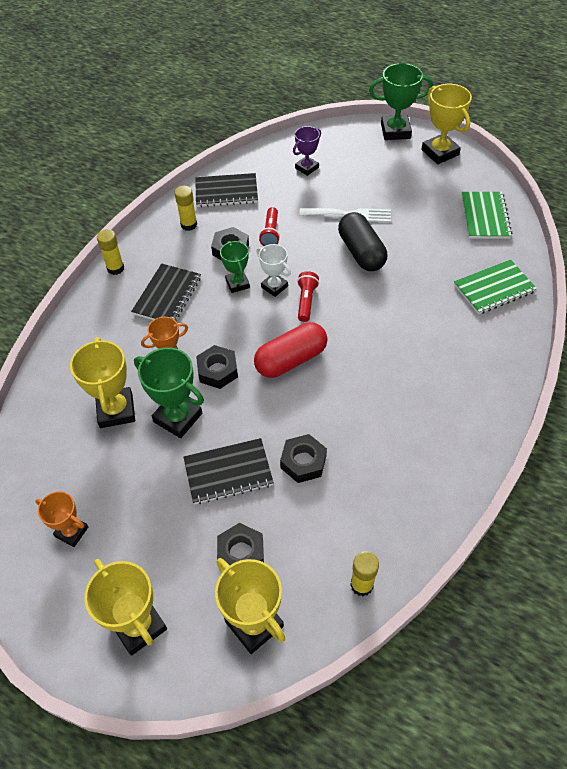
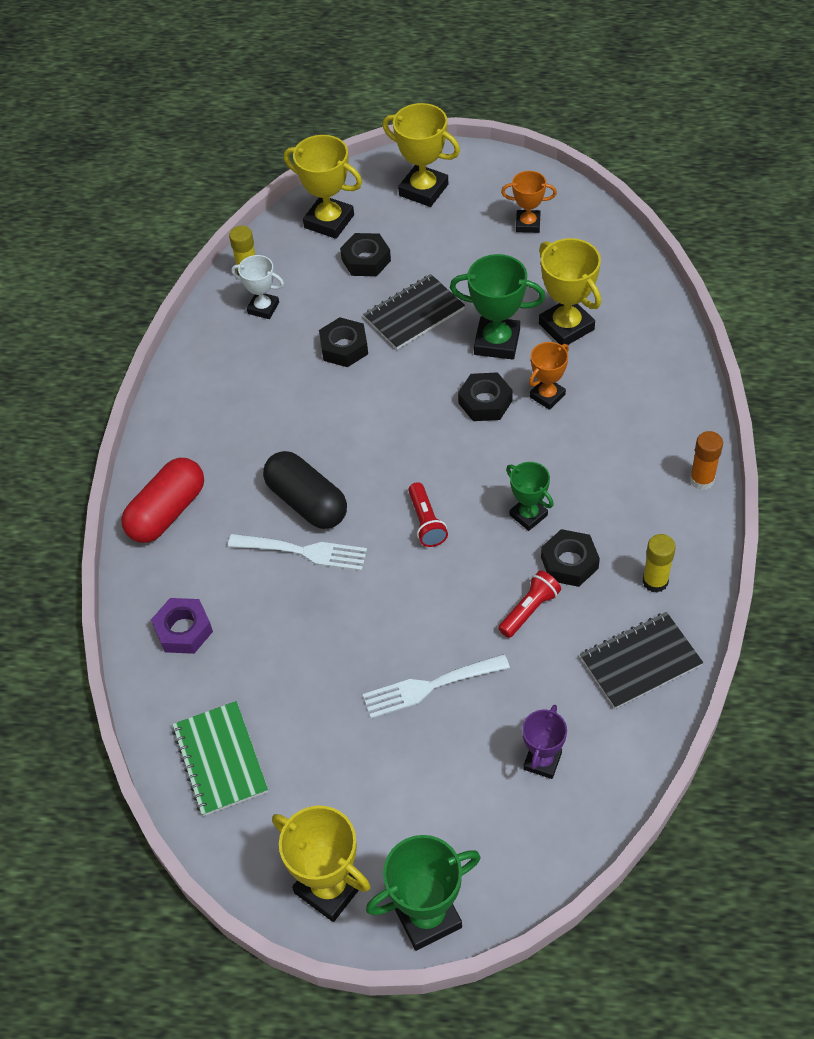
camera: 160 degrees right, 0 degrees up
yellow glue stick [97,229,124,275] -> orange glue stick [690,431,723,490]
black notebook [131,263,201,321] -> none
red capsule [254,322,328,378] -> red capsule moved to [121,458,204,543]
white trophy [256,244,291,297] -> white trophy moved to [231,255,284,319]
red flashlight [259,207,280,246] -> red flashlight turned 60 degrees clockwise [498,570,561,638]
black capsule [338,212,387,271] -> black capsule moved to [263,451,347,529]
green notebook [454,259,537,314] -> purple nut [151,598,213,654]
none -> white fork [228,534,367,571]

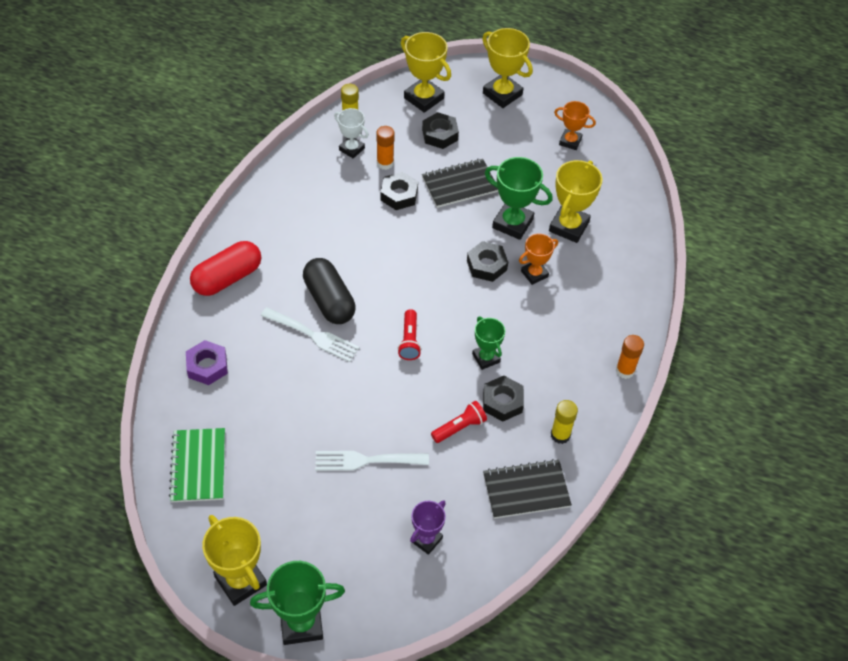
camera: 10 degrees right, 0 degrees up
yellow trophy [539,238,601,345] -> yellow trophy turned 45 degrees clockwise [549,160,603,243]
none -> orange glue stick [376,126,395,170]

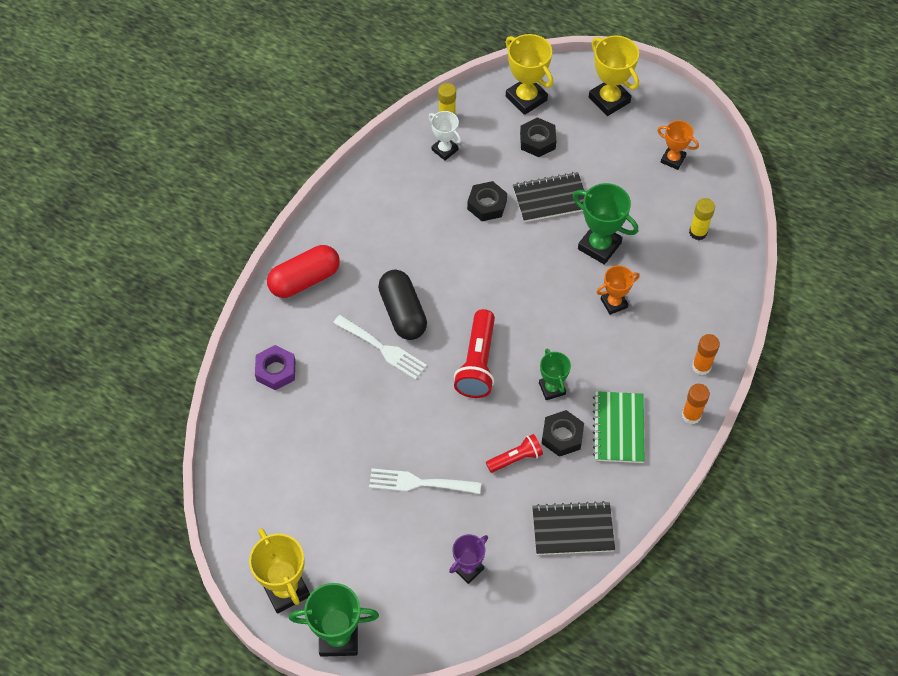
camera: 10 degrees right, 5 degrees up
green notebook [169,428,225,502] -> green notebook moved to [593,391,645,463]
orange glue stick [376,126,395,170] -> orange glue stick moved to [692,334,720,375]
red flashlight [398,309,421,360] -> red flashlight [454,309,495,398], size x1.68
black nut [467,241,508,282] -> none
yellow trophy [549,160,603,243] -> none
yellow glue stick [551,400,578,444] -> yellow glue stick moved to [689,198,715,240]

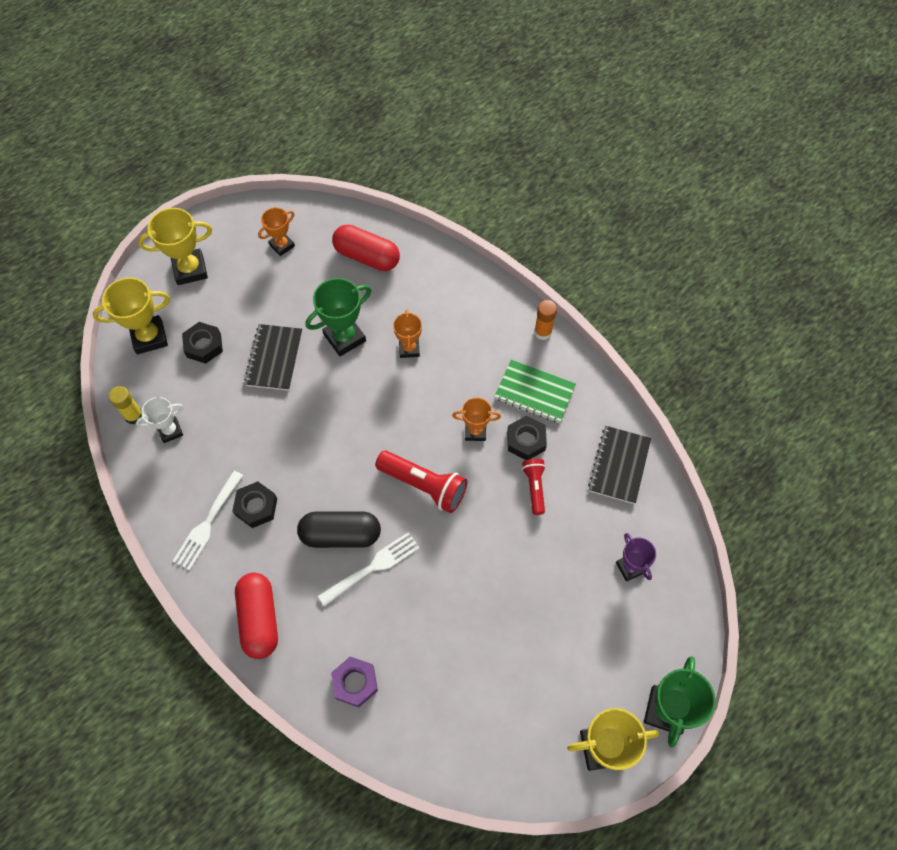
camera: 70 degrees left, 5 degrees up
white fork [369,468,481,494] -> white fork moved to [173,471,244,570]
black nut [467,181,507,221] -> black nut moved to [232,482,277,528]
green trophy [539,349,571,400] -> orange trophy [452,397,501,441]
yellow glue stick [689,198,715,240] -> red capsule [332,225,400,271]
orange glue stick [692,334,720,375] -> none

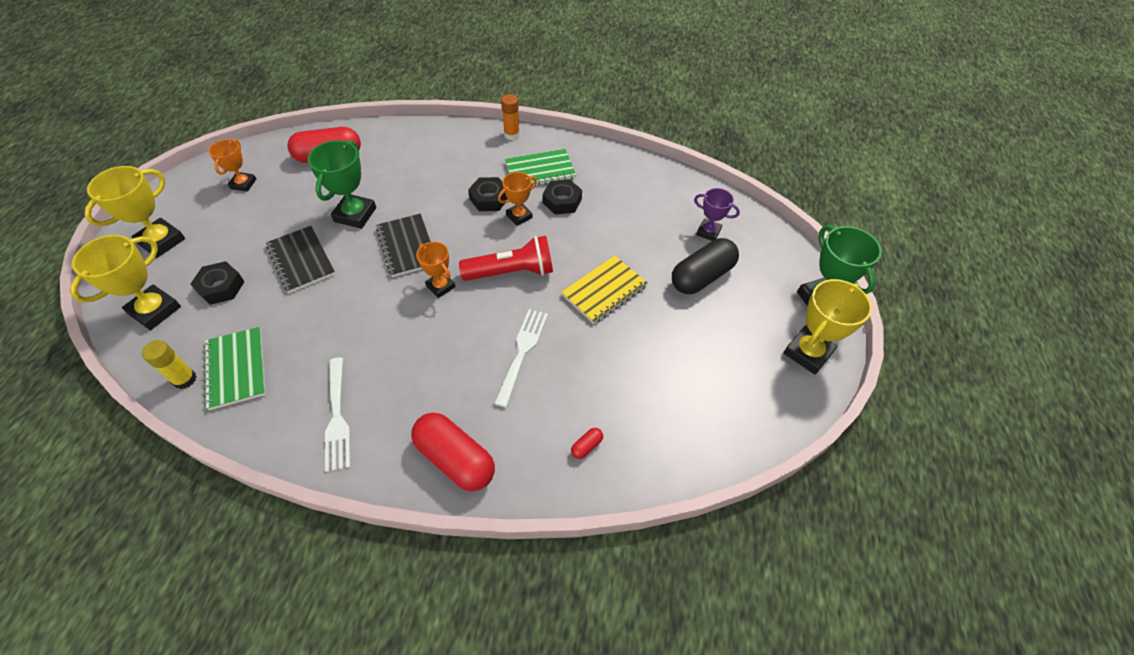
camera: 40 degrees left, 10 degrees down
white trophy [136,397,184,443] -> green notebook [203,327,266,410]
black nut [232,482,277,528] -> black nut moved to [468,177,507,211]
black capsule [297,511,381,548] -> black capsule moved to [672,238,739,294]
purple nut [331,656,378,707] -> red capsule [571,428,603,459]
orange trophy [393,309,422,358] -> orange trophy moved to [416,242,455,298]
red flashlight [522,459,546,515] -> none
black notebook [588,426,651,504] -> black notebook moved to [376,214,431,277]
none -> yellow notebook [561,255,648,324]

